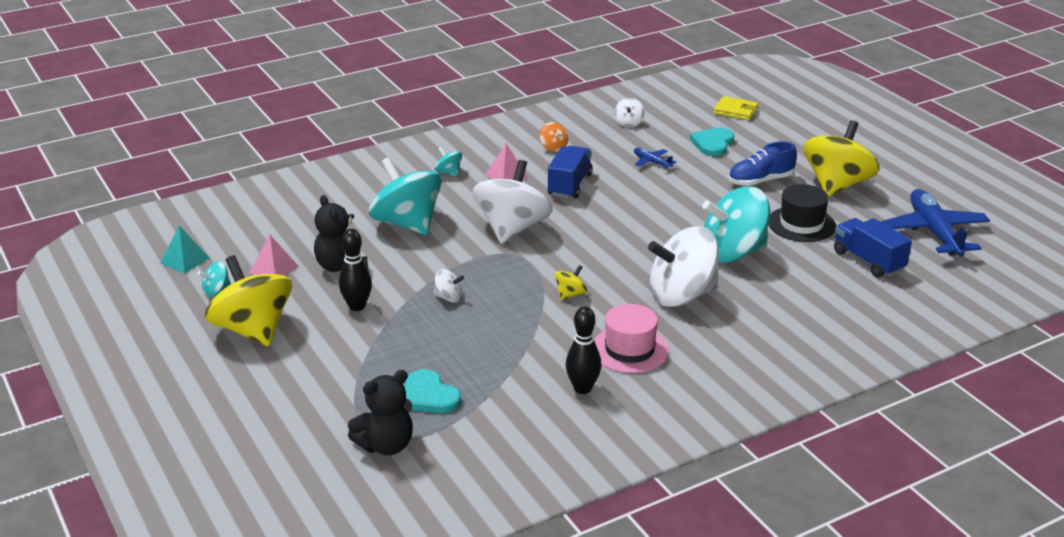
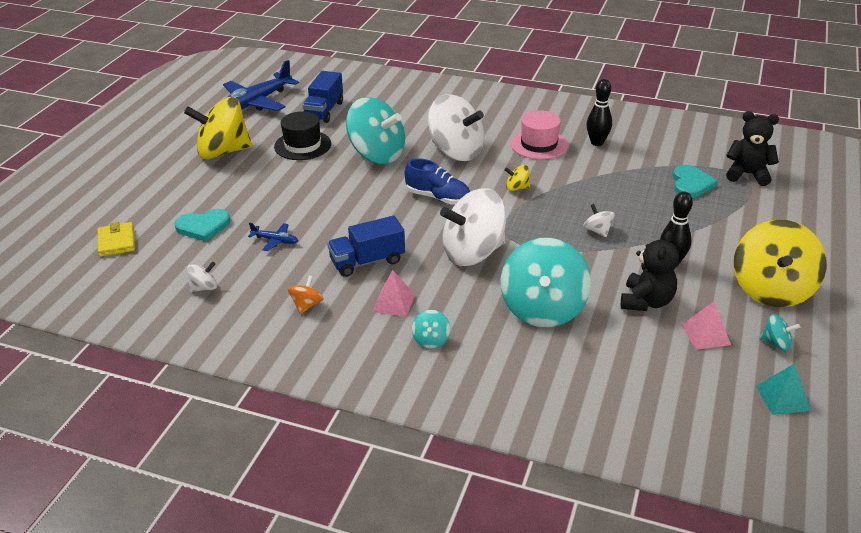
camera: 130 degrees left, 5 degrees up
blue plane [634,148,676,169] -> blue plane turned 75 degrees counterclockwise [248,222,298,251]
blue shoe [728,141,797,186] -> blue shoe moved to [405,158,470,204]

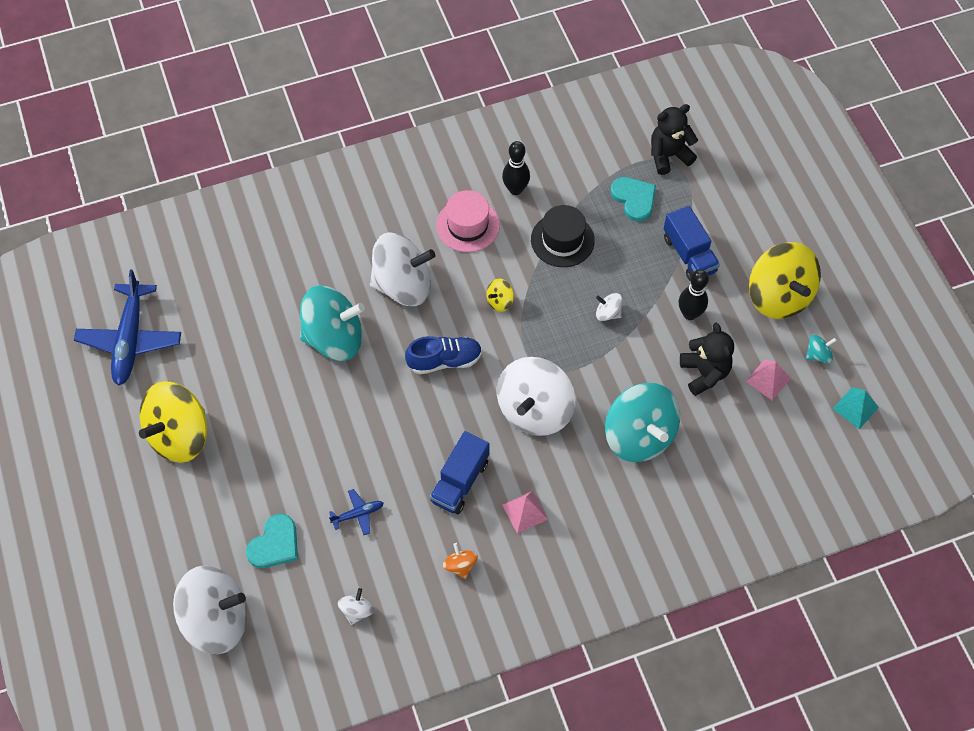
camera: 40 degrees left, 25 degrees up
yellow wallet [98,222,135,257] -> white spinning top [173,566,247,654]
black hat [274,111,331,160] -> black hat moved to [531,205,595,267]
blue truck [303,71,343,123] -> blue truck moved to [664,206,720,282]
turquoise spinning top [412,310,450,348] -> none

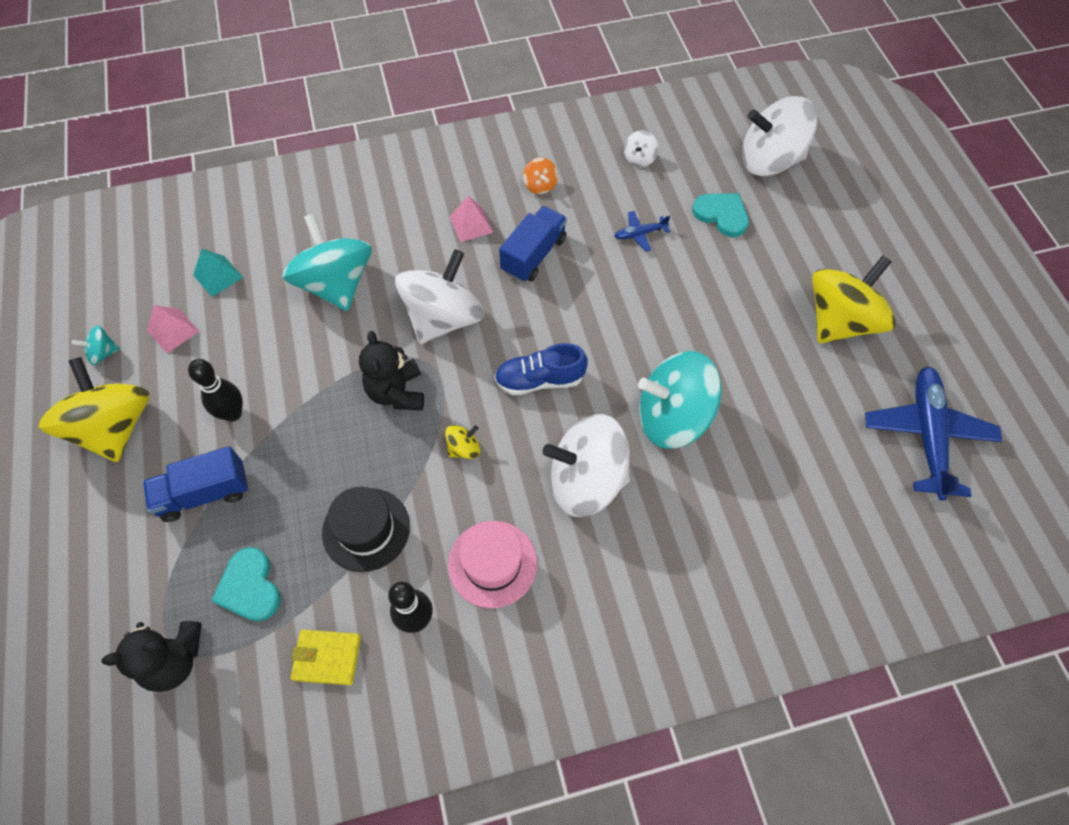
camera: 175 degrees left, 0 degrees up
turquoise heart [246,514,298,568] -> turquoise heart turned 90 degrees clockwise [692,193,749,237]
white spinning top [596,293,622,321] -> none
blue truck [664,206,720,282] -> blue truck turned 90 degrees counterclockwise [143,446,248,522]
black teddy bear [680,323,734,396] -> black teddy bear moved to [359,331,424,410]
turquoise pyramid [833,387,879,429] -> turquoise pyramid moved to [193,249,243,297]
none -> yellow wallet [291,629,361,685]

